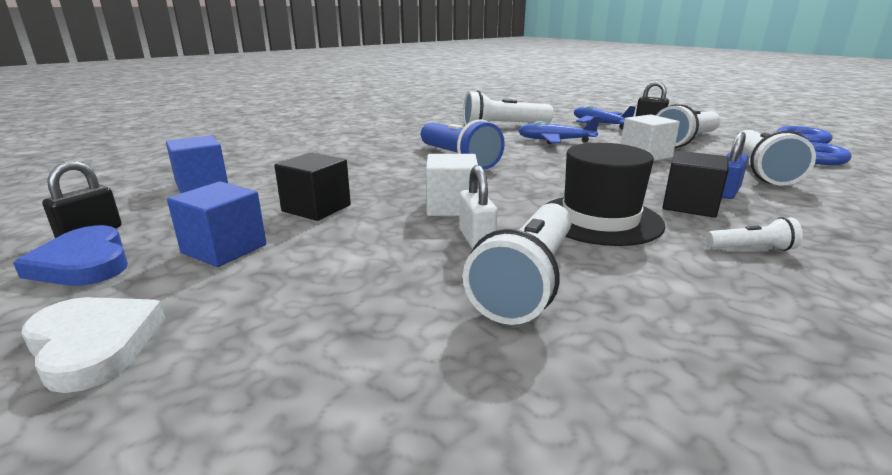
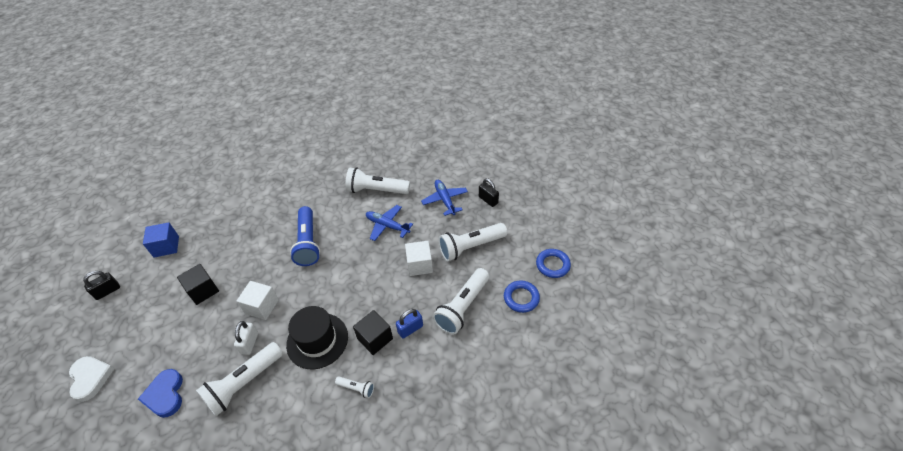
camera: 20 degrees right, 25 degrees up
blue heart [13,225,128,286] -> blue heart moved to [138,369,183,418]
blue cube [167,181,267,267] -> none

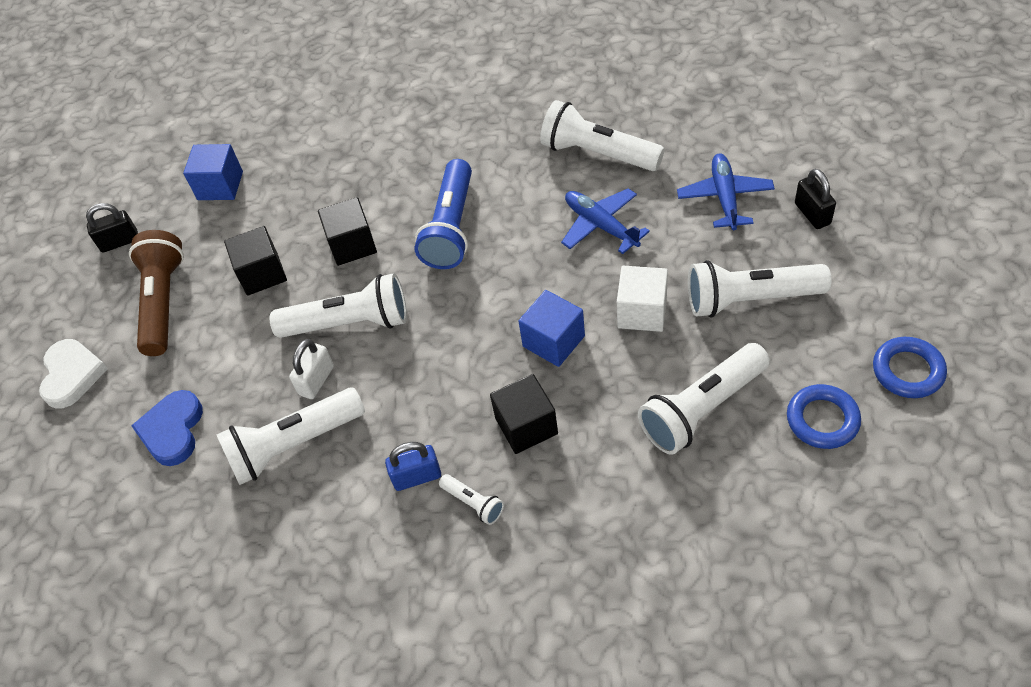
camera: 25 degrees right, 5 degrees up
white cube [237,281,279,320] -> white flashlight [269,273,407,338]
black hat [286,306,348,369] -> none
blue padlock [396,309,423,339] -> blue padlock moved to [385,442,441,491]
none -> brown flashlight [129,230,184,356]
none -> black cube [318,197,377,266]
none -> blue cube [518,290,585,367]

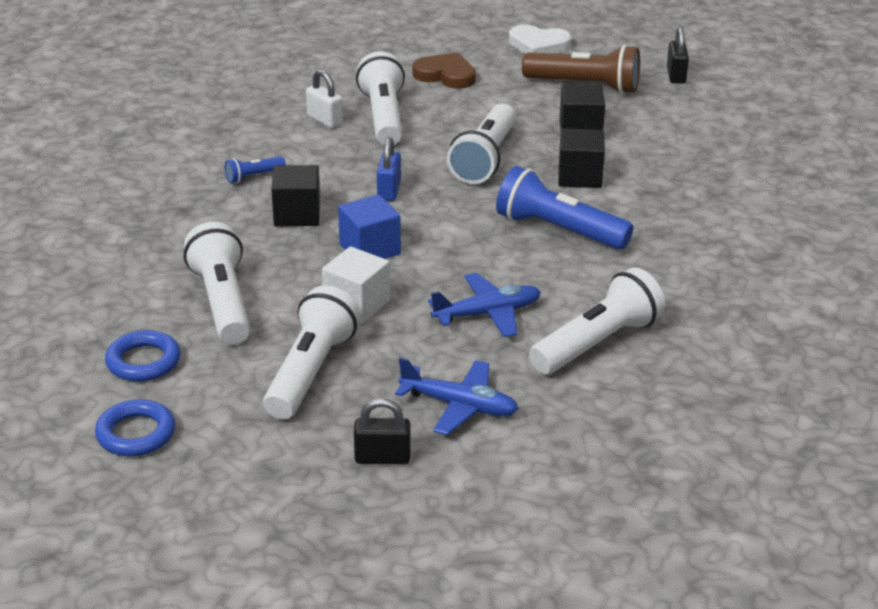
camera: 105 degrees right, 20 degrees down
blue heart [131,390,203,466] -> brown heart [412,53,476,89]
blue cube [183,144,243,200] -> none
white padlock [289,339,334,399] -> white padlock moved to [306,70,343,128]
blue padlock [385,442,441,491] -> blue padlock moved to [377,137,401,201]
white flashlight [439,474,504,525] -> blue flashlight [225,157,286,183]

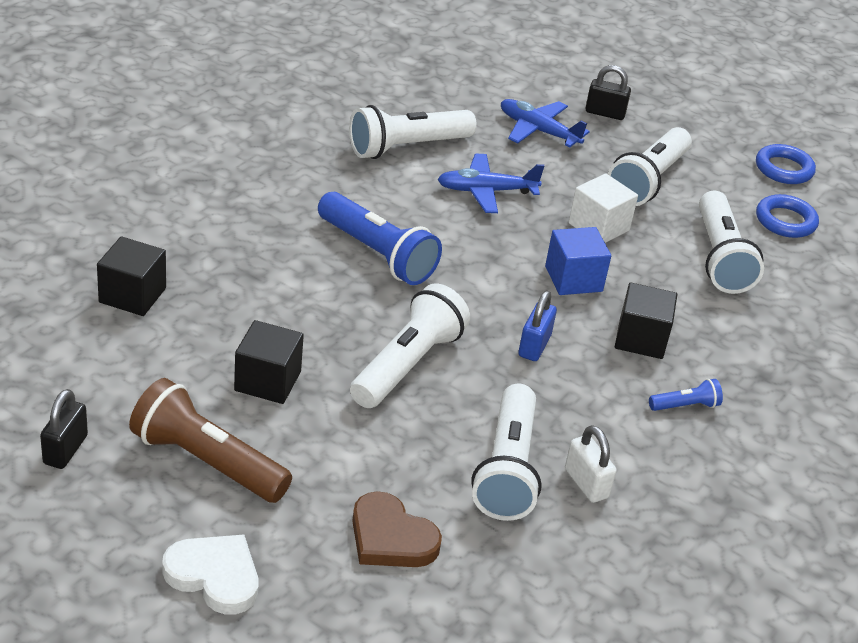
camera: 170 degrees left, 5 degrees up
black cube [558,128,605,188] -> black cube moved to [97,236,166,316]

